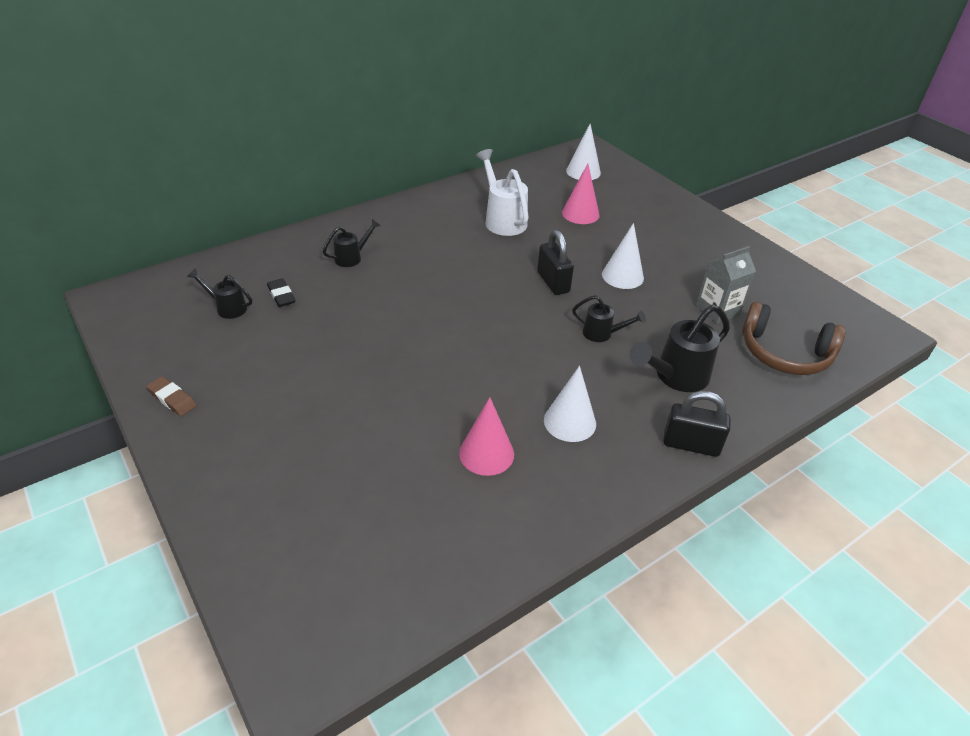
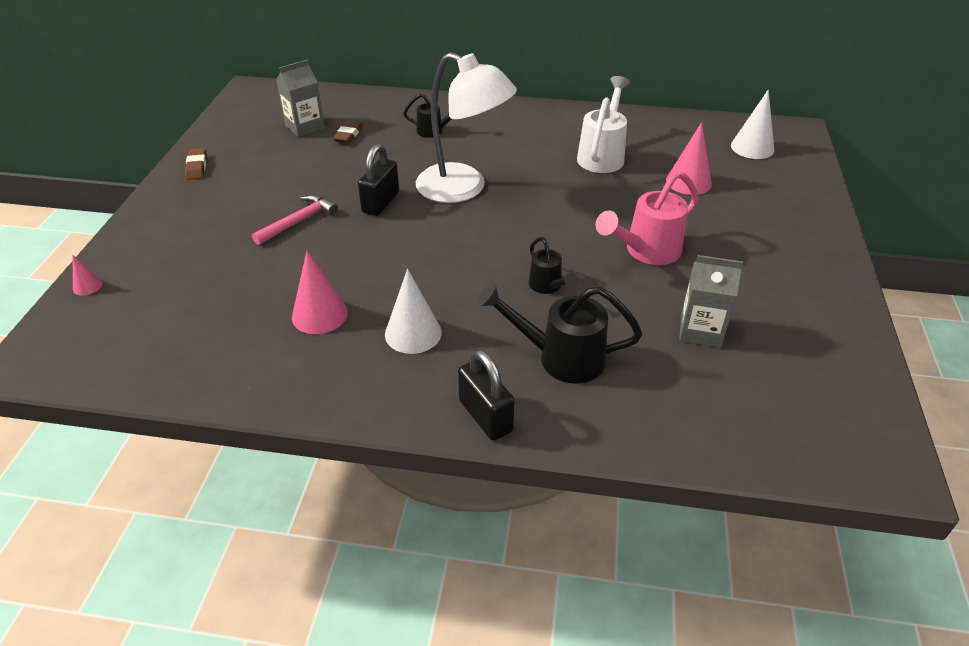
camera: 45 degrees right, 0 degrees up
black watering can [187,268,252,319] -> grey carton [276,59,325,137]
black eraser [267,278,295,307] -> brown eraser [333,120,363,143]
black padlock [537,230,574,295] -> black padlock moved to [358,144,399,216]
white cone [602,223,644,289] -> pink watering can [596,171,699,265]
brown headphones [742,302,846,375] -> none
none -> pink cone [73,255,102,295]
none -> pink hammer [252,195,338,245]
none -> white lamp [416,52,517,203]

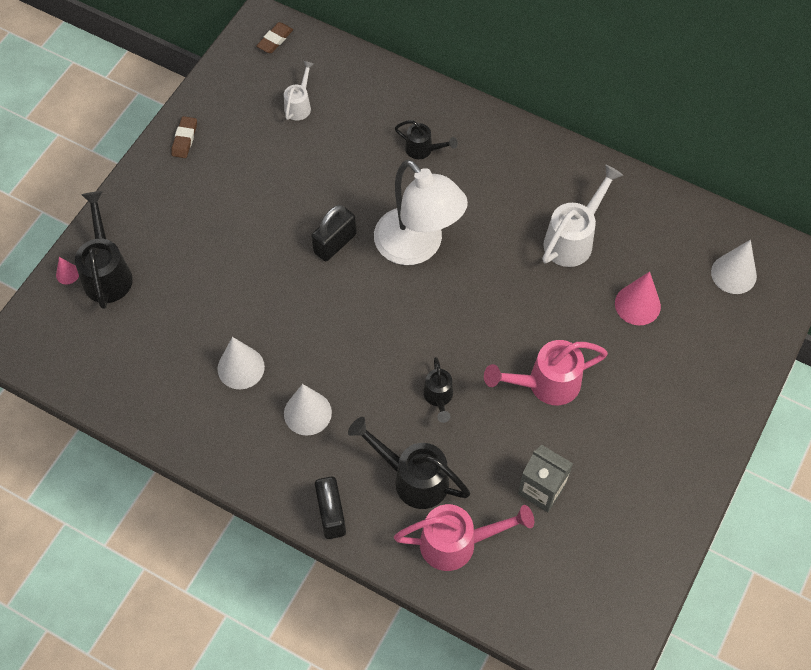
camera: 20 degrees right, 20 degrees up
pink hammer [252,195,338,245] -> none
grey carton [276,59,325,137] -> white watering can [284,61,314,120]
pink cone [292,251,348,334] -> white cone [217,337,265,389]
brown eraser [333,120,363,143] -> brown eraser moved to [256,22,293,53]
none -> black watering can [75,191,133,309]
none -> pink watering can [394,504,534,571]

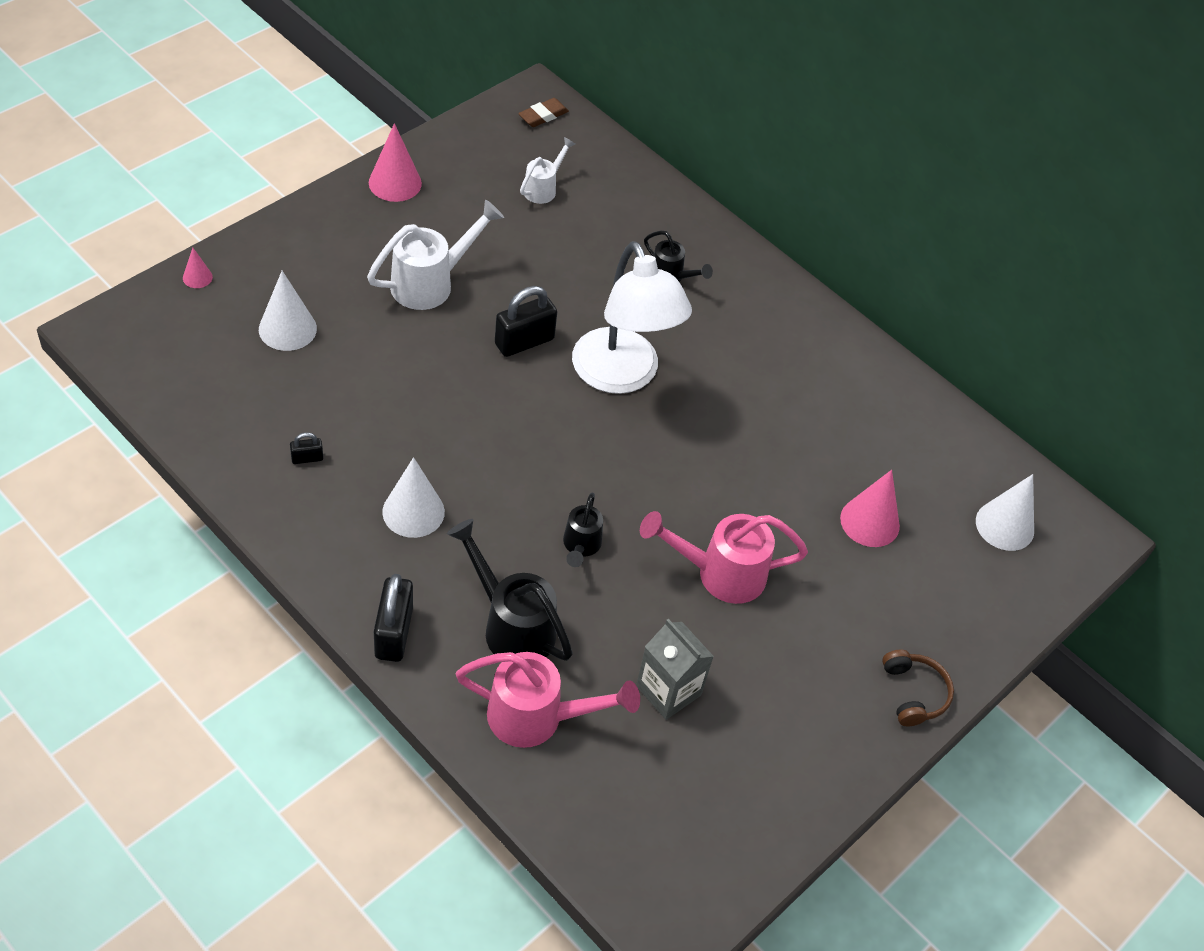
camera: 10 degrees right, 10 degrees down
black watering can [75,191,133,309] -> none
brown eraser [171,116,197,158] -> pink cone [369,123,422,202]
white cone [217,337,265,389] -> white cone moved to [259,271,317,351]
white watering can [542,165,623,267] -> white watering can moved to [367,199,504,310]
none -> black padlock [290,432,323,464]
none -> brown headphones [882,650,954,726]

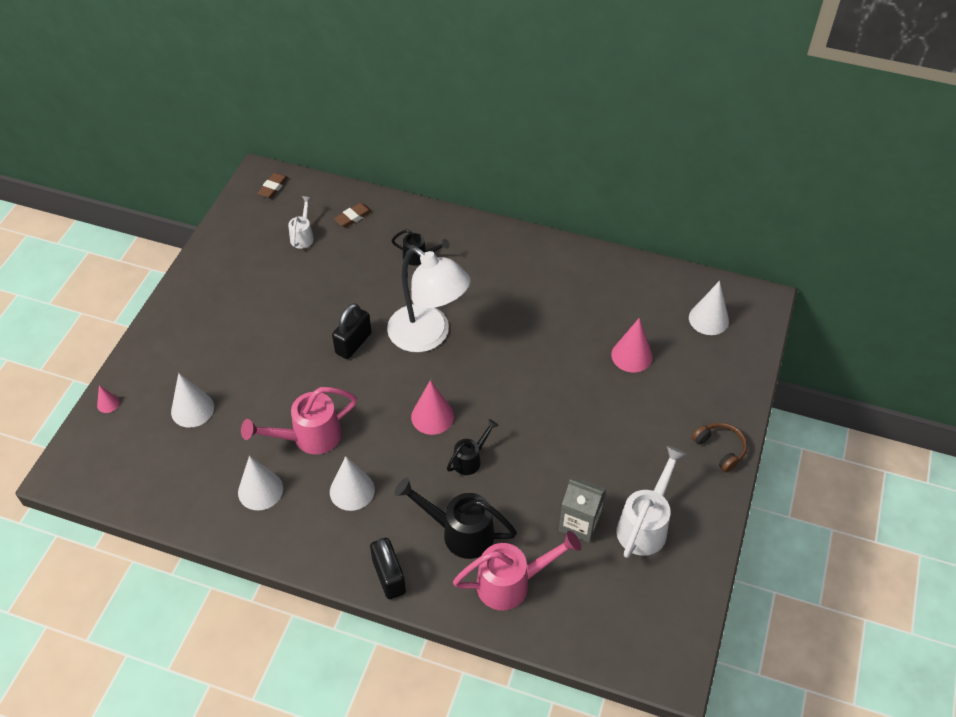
camera: 20 degrees left, 0 degrees up
black padlock [290,432,323,464] -> white cone [238,456,283,510]
white watering can [367,199,504,310] -> white watering can moved to [616,446,687,558]
pink cone [369,123,422,202] -> pink cone moved to [411,380,454,435]
black watering can [563,493,603,567] -> black watering can turned 120 degrees counterclockwise [447,419,499,475]
pink watering can [640,511,808,604] -> pink watering can moved to [241,387,357,454]
none -> brown eraser [334,203,372,227]

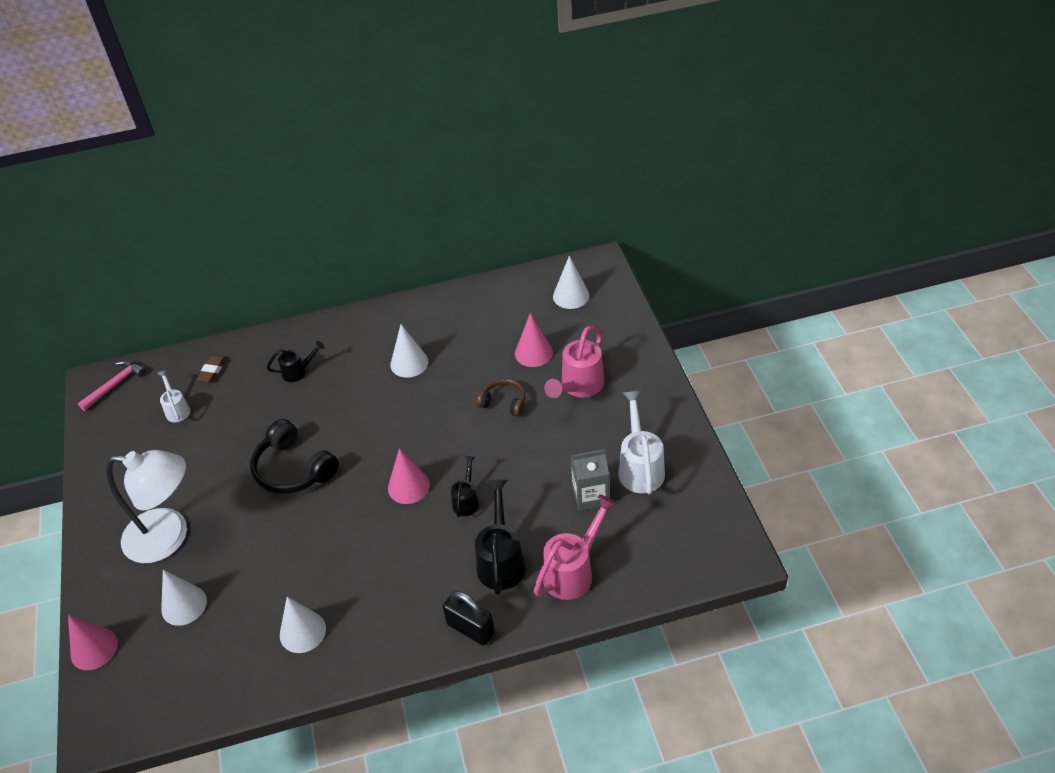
camera: 30 degrees left, 5 degrees down
pink cone [97,385,120,413] -> pink cone [68,614,118,670], size x1.93
pink watering can [241,387,357,454] -> pink watering can moved to [544,326,605,398]
brown eraser [257,173,288,198] -> pink hammer [78,360,146,411]
white cone [330,456,375,511] -> white cone moved to [390,324,428,378]
black padlock [332,303,372,359] -> black headphones [251,419,339,494]
white lamp [387,247,471,352] -> white lamp moved to [106,450,187,563]
black watering can [394,477,517,559] -> black watering can turned 105 degrees clockwise [475,479,526,595]
brown headphones [692,423,747,472] -> brown headphones moved to [477,379,525,417]

